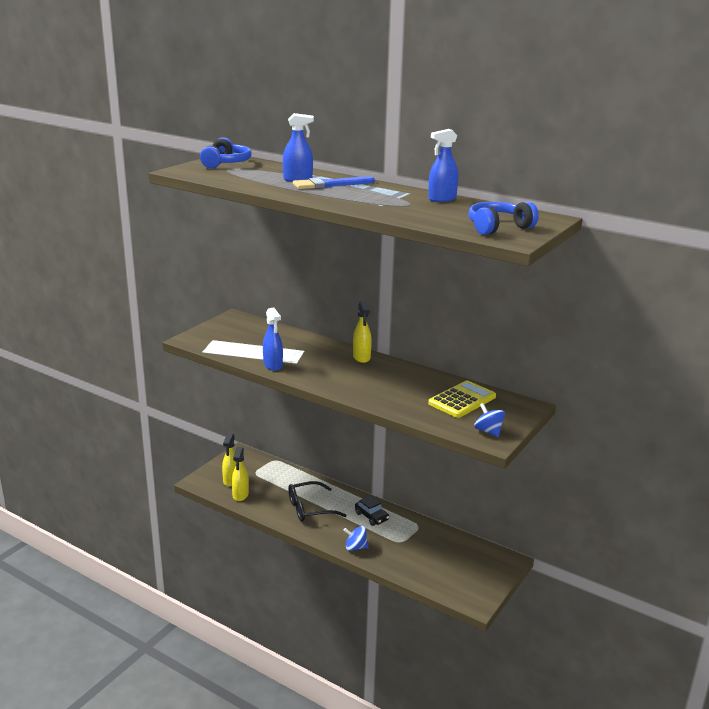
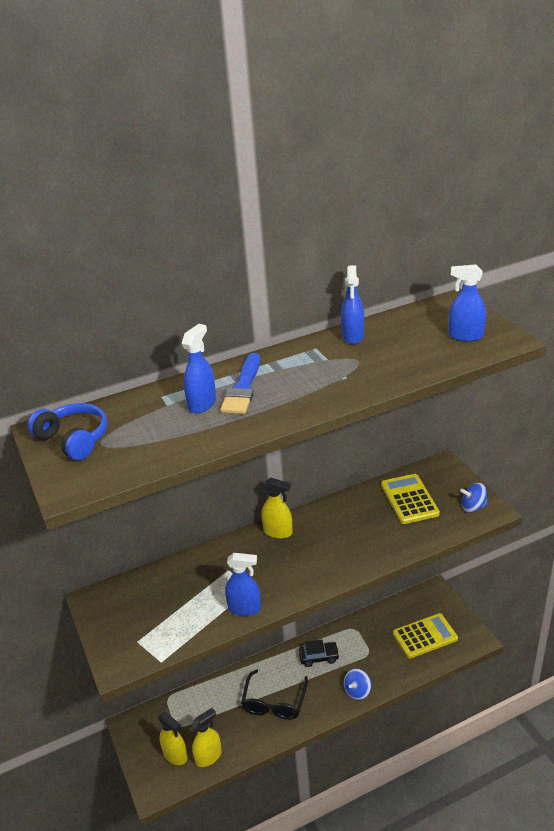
camera: 55 degrees left, 10 degrees up
yellow spray bottle [232,447,249,501] -> yellow spray bottle turned 75 degrees counterclockwise [191,708,222,767]
blue headphones [468,201,539,235] -> blue spray bottle [448,264,486,341]
none -> yellow calculator [393,613,458,659]

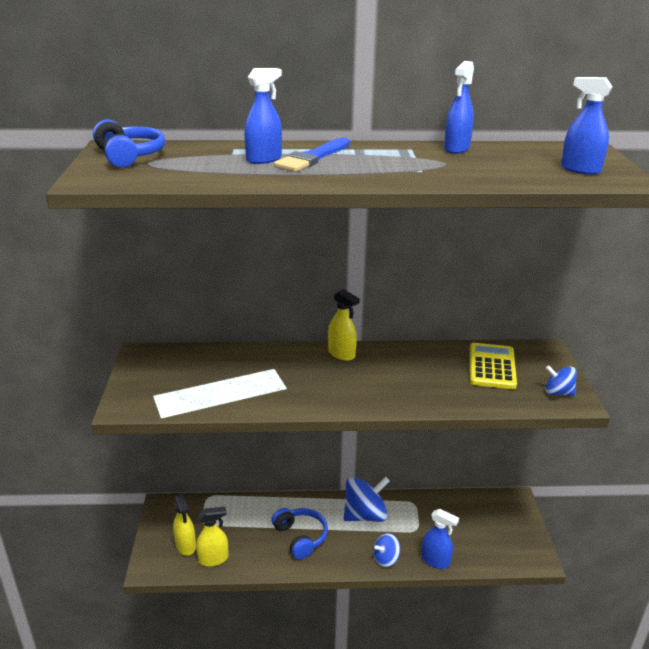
camera: 20 degrees right, 5 degrees down
blue spray bottle [225,553,261,616] -> blue spray bottle moved to [421,509,459,569]
black glasses [241,669,308,720] -> blue headphones [271,508,328,560]
black car [299,640,340,667] -> blue spinning top [344,477,390,522]
yellow calculator [393,613,458,659] -> none

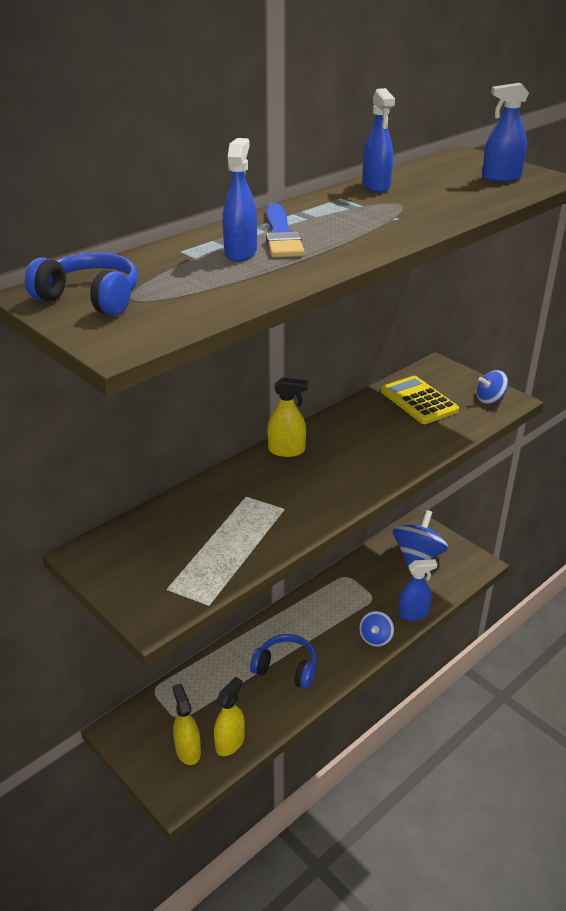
camera: 40 degrees left, 5 degrees up
yellow spray bottle [173,494,196,556] -> yellow spray bottle turned 135 degrees counterclockwise [172,684,201,765]
blue spinning top [344,477,390,522] -> blue spinning top moved to [393,510,448,569]

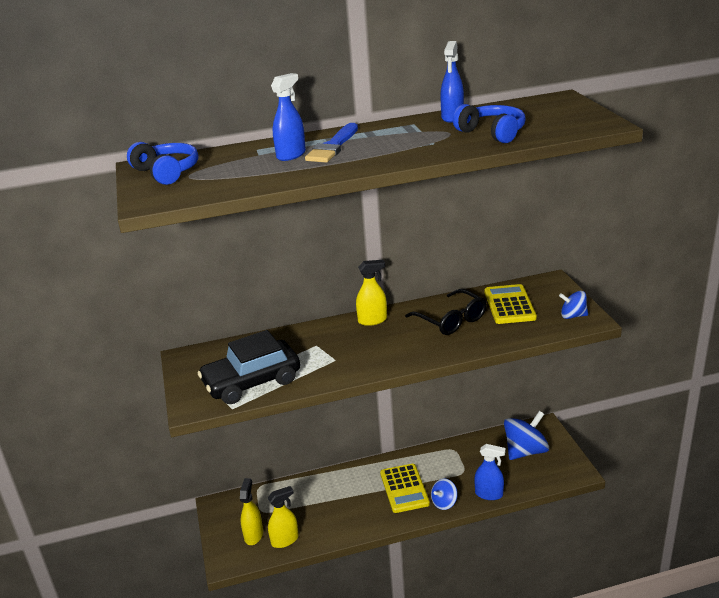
camera: 30 degrees right, 5 degrees down
blue headphones [250,634,317,689] -> blue headphones moved to [453,104,525,143]
yellow spray bottle [267,377,308,457] -> yellow spray bottle turned 45 degrees counterclockwise [356,260,387,326]
blue spray bottle [482,83,529,182] -> none
none -> black car [198,330,300,404]
none -> yellow calculator [380,464,430,513]
none -> black glasses [405,289,487,335]

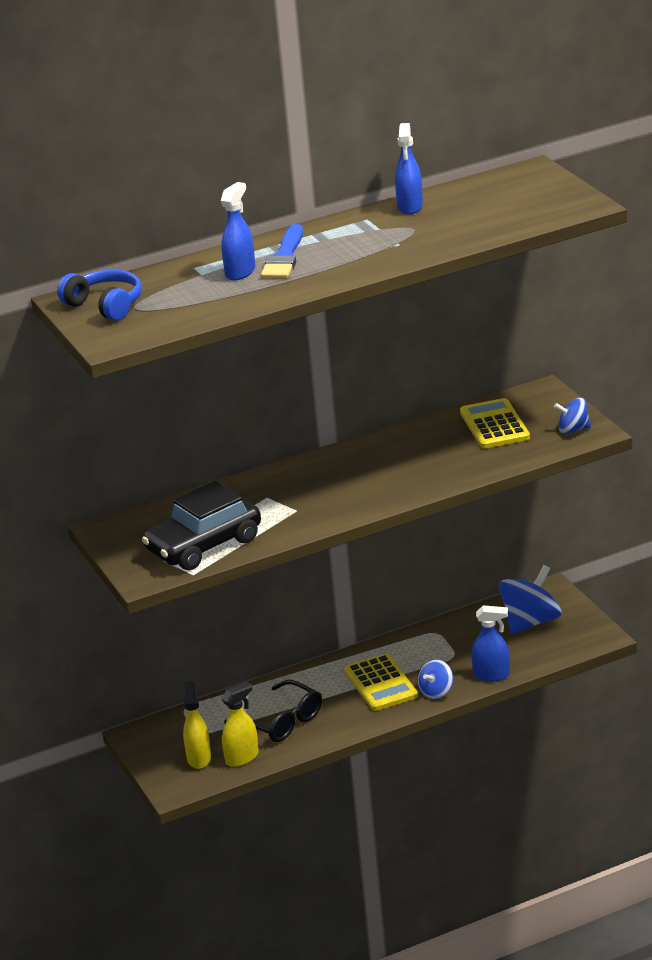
camera: 10 degrees left, 0 degrees up
yellow spray bottle [356,260,387,326] -> none
black glasses [405,289,487,335] -> black glasses moved to [224,680,322,742]
blue headphones [453,104,525,143] -> none

